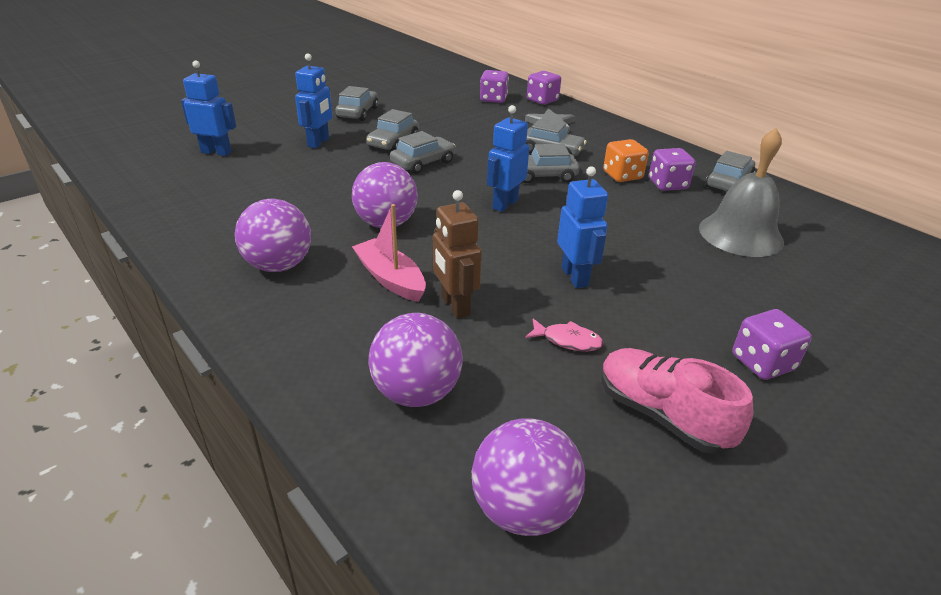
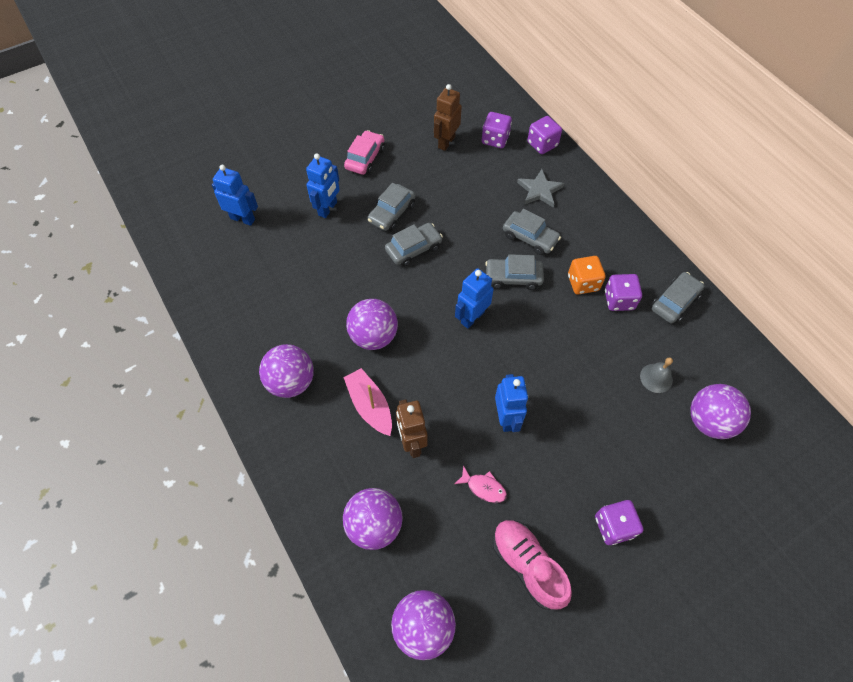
camera: 10 degrees right, 25 degrees up
grey car [335,86,378,121] -> pink car [344,130,385,175]
grey bell [699,128,784,257] -> grey bell [640,357,673,393], size x0.49
none -> brown robot [434,84,462,151]
none -> purple ball [690,384,751,439]

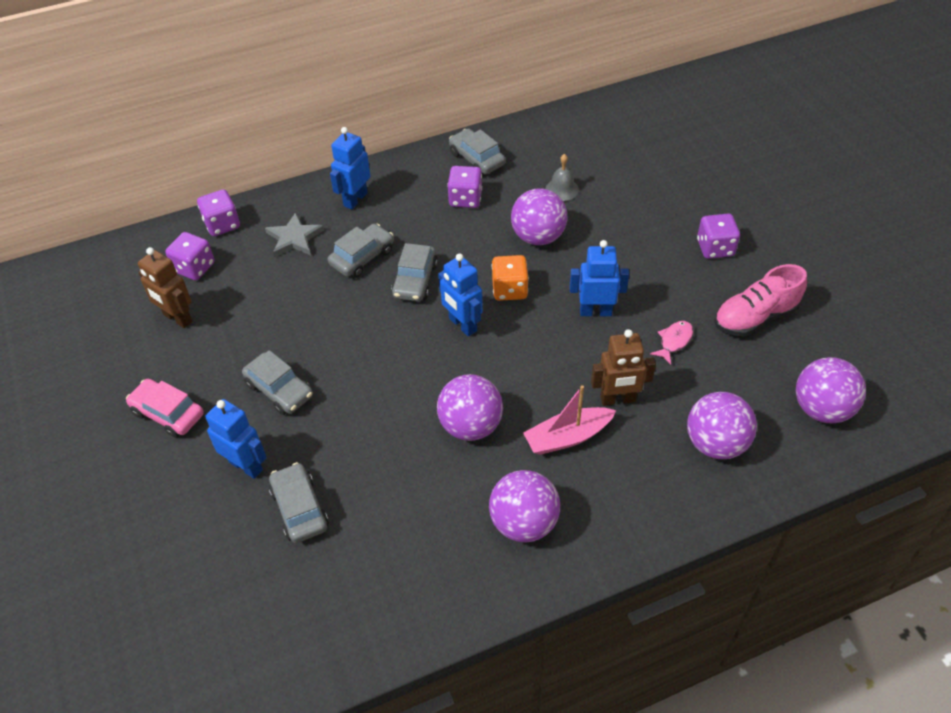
camera: 80 degrees left, 10 degrees down
blue robot [212,165,258,226] -> blue robot moved to [330,127,370,209]
grey car [385,223,443,267] -> grey car moved to [269,462,329,543]
orange dice [568,256,606,295] -> orange dice moved to [492,255,529,301]
purple ball [690,384,751,439] -> purple ball moved to [511,188,567,245]

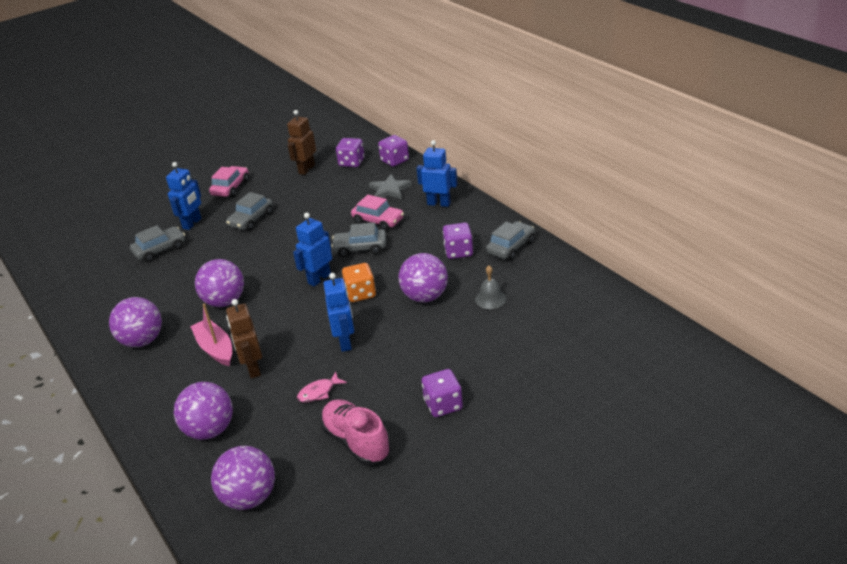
camera: 80 degrees right, 15 degrees down
grey car [328,224,394,278] -> pink car [351,195,404,231]
pink fish [650,321,693,365] -> pink fish turned 120 degrees clockwise [297,372,347,403]

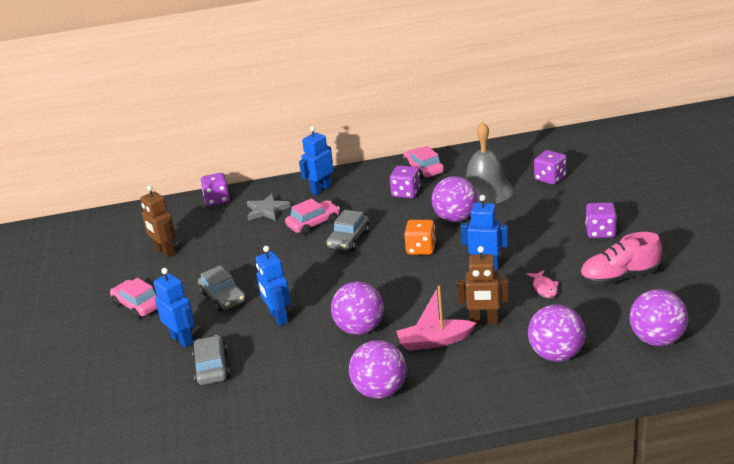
camera: 65 degrees left, 5 degrees down
blue robot [293,213,332,287] -> blue robot moved to [256,246,291,326]
purple dice [336,138,365,167] -> purple dice moved to [534,150,567,185]
grey bell [475,265,506,309] -> grey bell [465,122,514,204], size x2.05
grey car [486,221,535,260] -> pink car [403,146,444,179]

